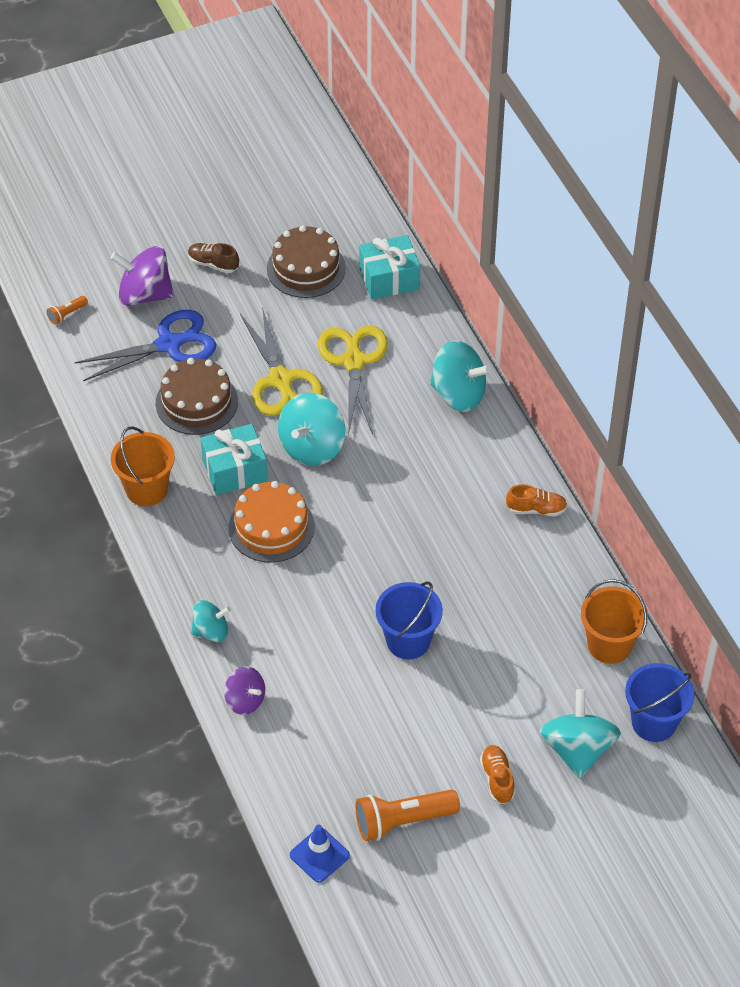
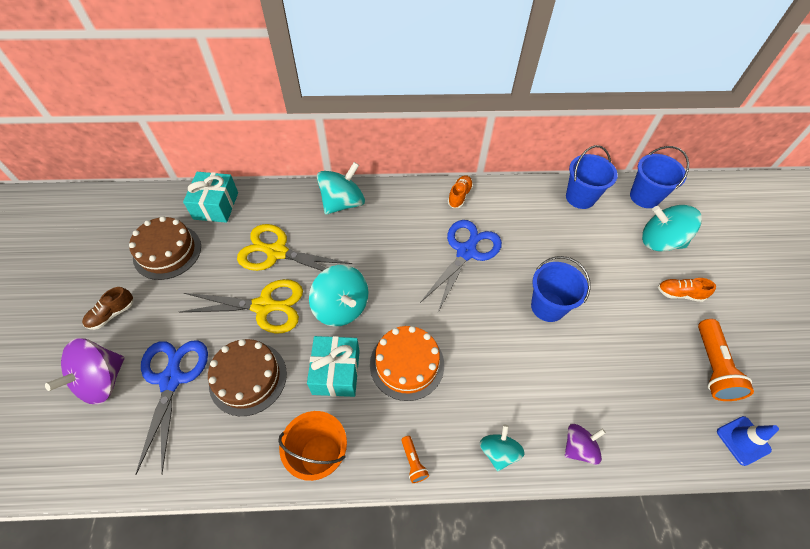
camera: 70 degrees left, 5 degrees up
orange flashlight [47,296,88,325] -> orange flashlight moved to [401,436,429,483]
orange bucket [581,579,648,664] -> blue bucket [566,145,618,209]
none -> blue scissors [420,220,502,312]

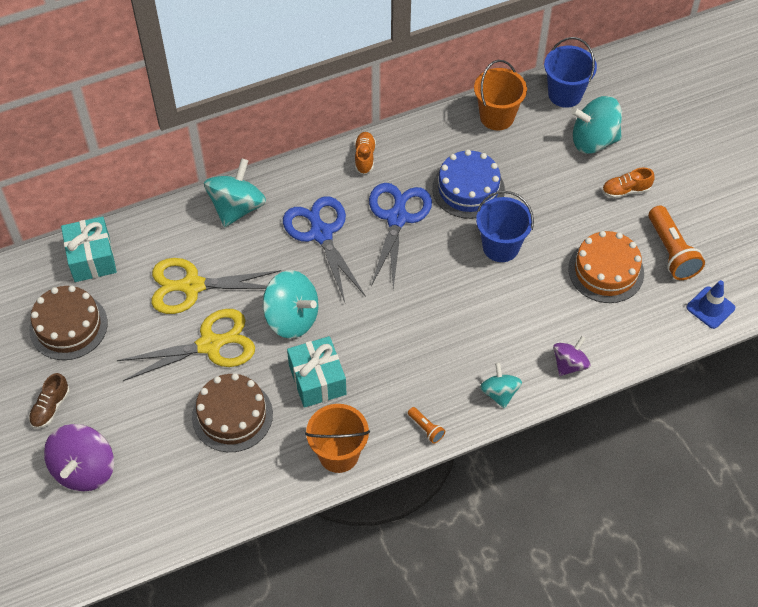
camera: 20 degrees left, 0 degrees up
blue scissors [135,340,208,475] -> blue scissors moved to [283,196,366,302]
orange cake [370,326,444,401] -> orange cake moved to [568,231,644,303]
blue bucket [566,145,618,209] -> orange bucket [474,60,527,130]
none -> blue cake [432,150,505,219]

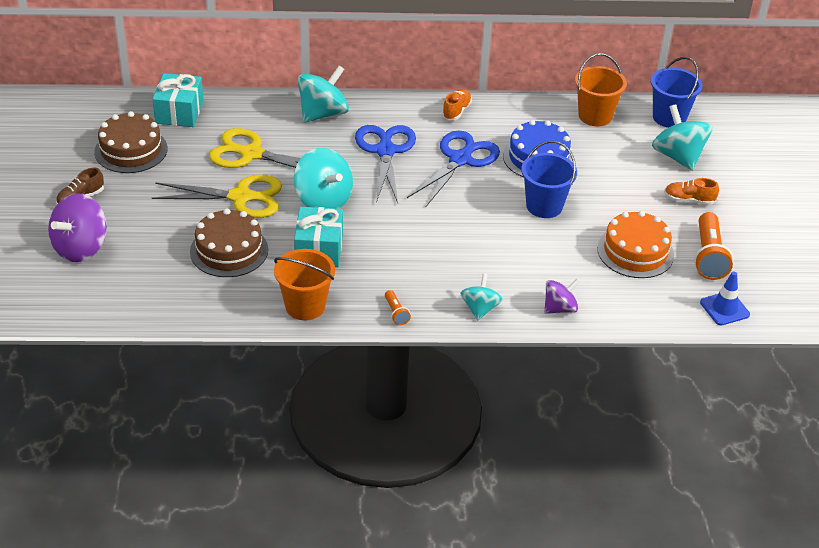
camera: 20 degrees right, 15 degrees down
turquoise spinning top [571,96,622,154] -> turquoise spinning top turned 45 degrees clockwise [652,104,713,171]

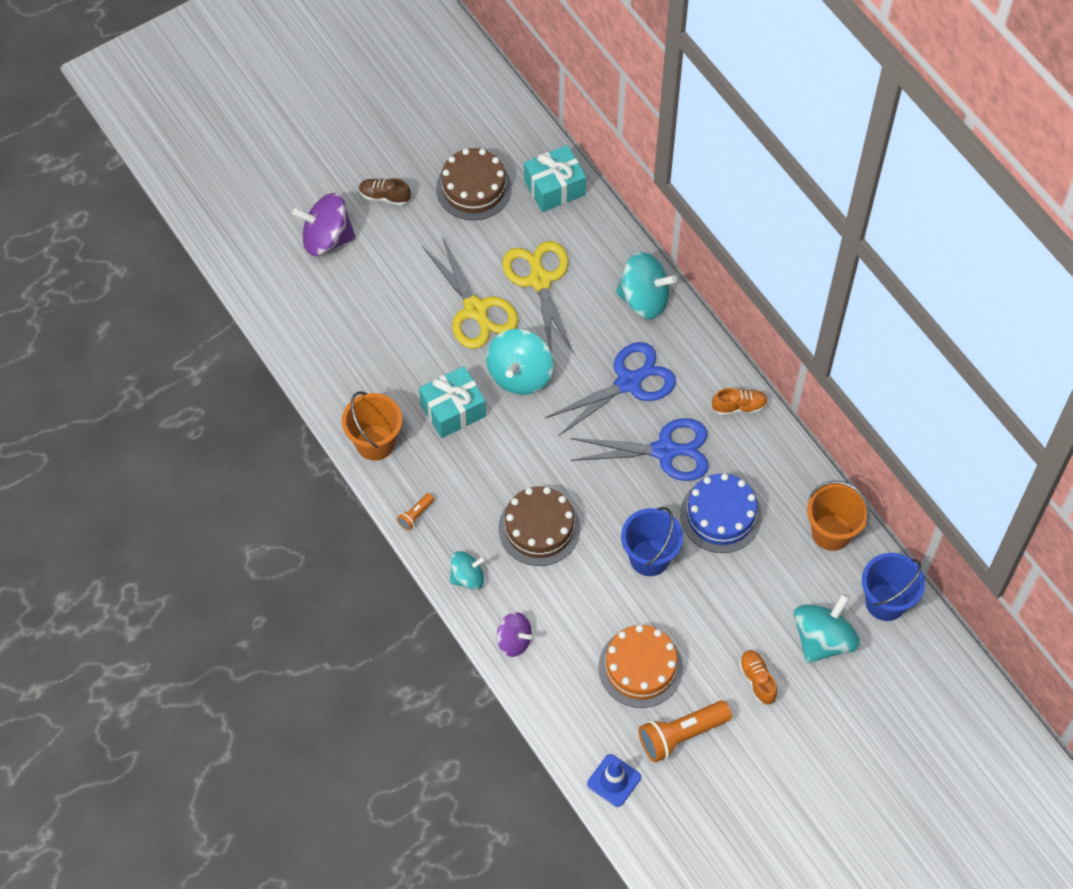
camera: 60 degrees right, 20 degrees up
brown cake [190,208,268,277] -> brown cake moved to [499,486,580,566]

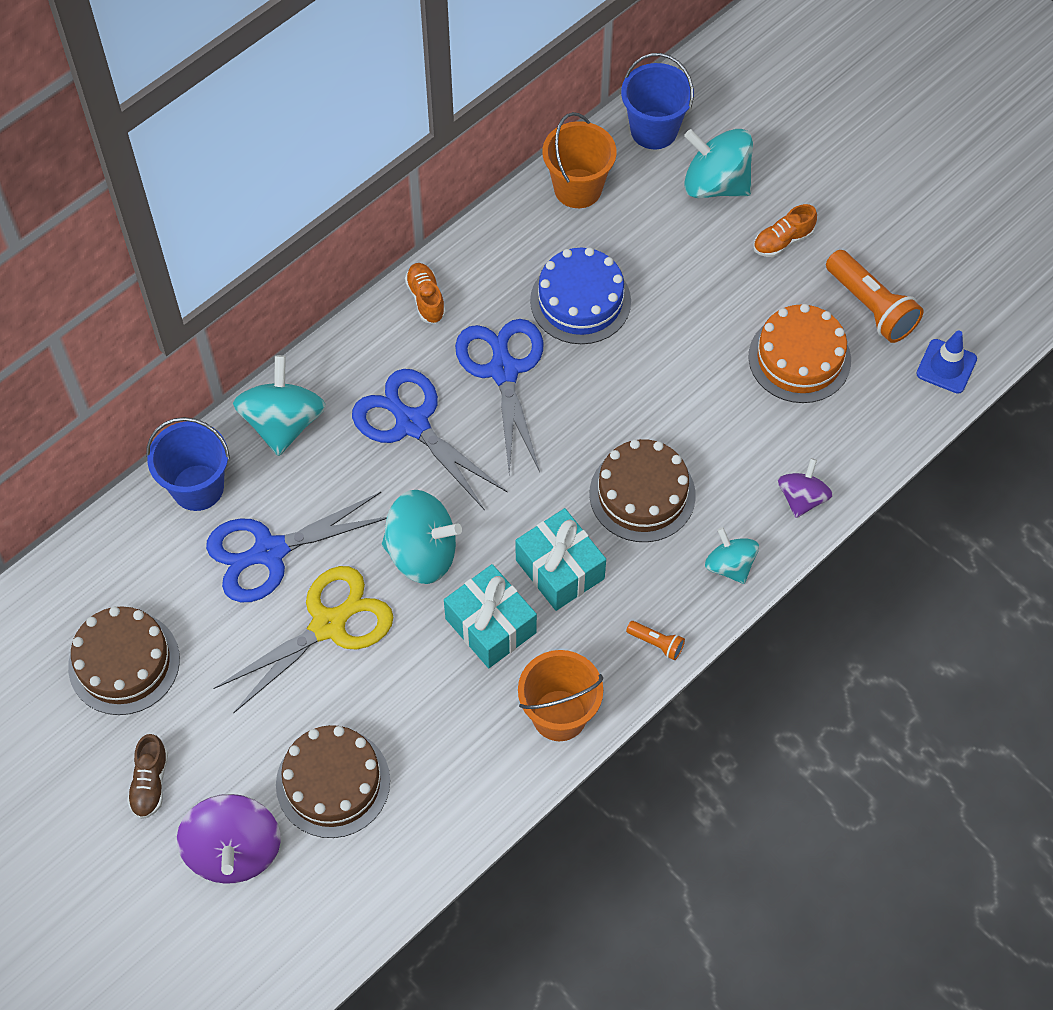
camera: 100 degrees left, 0 degrees up
yellow scissors [502,241,574,354] -> blue scissors [206,492,387,602]
turquoise gift [524,145,586,212] -> turquoise gift moved to [515,508,606,611]
blue bucket [621,507,683,576] -> blue bucket moved to [146,417,230,511]
none -> brown cake [276,725,390,838]

